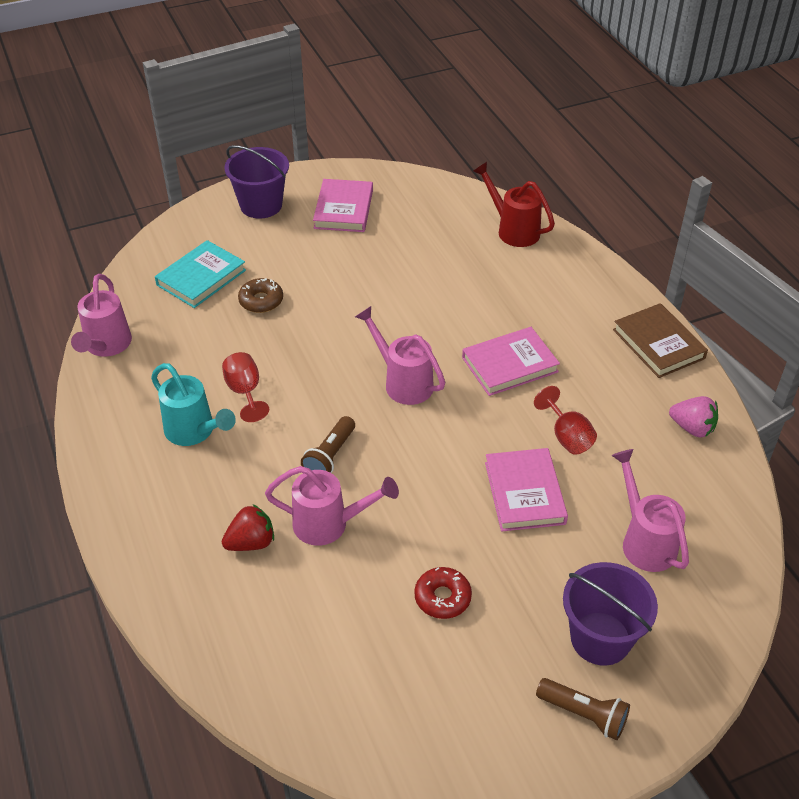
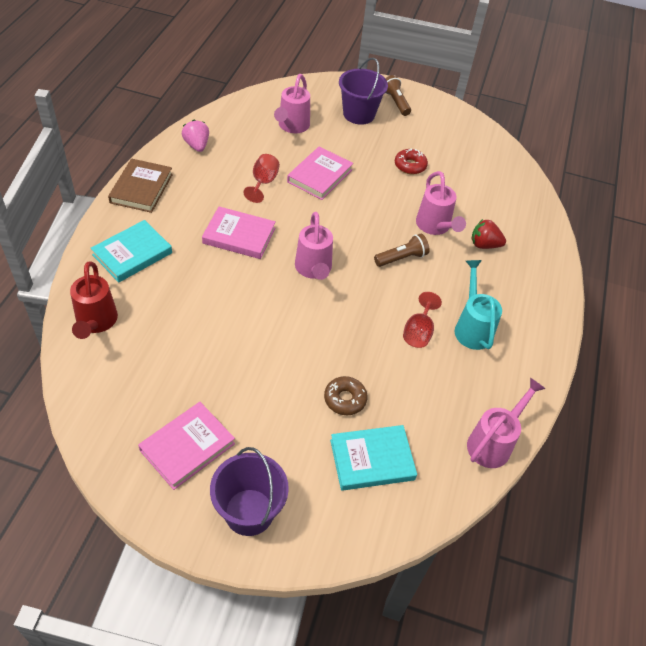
camera: 145 degrees left, 5 degrees up
pink watering can [265,466,399,546] -> pink watering can turned 150 degrees counterclockwise [416,171,466,235]
none -> turquoise book [91,220,172,283]

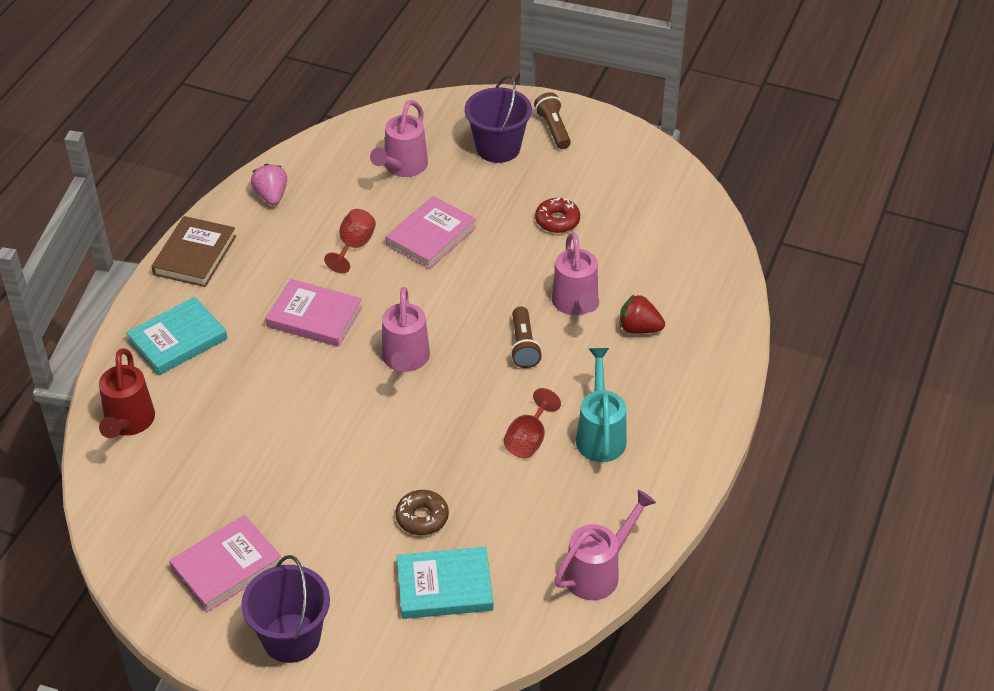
camera: 10 degrees right, 5 degrees down
brown flashlight [374,234,429,267] -> brown flashlight turned 105 degrees clockwise [510,306,542,368]

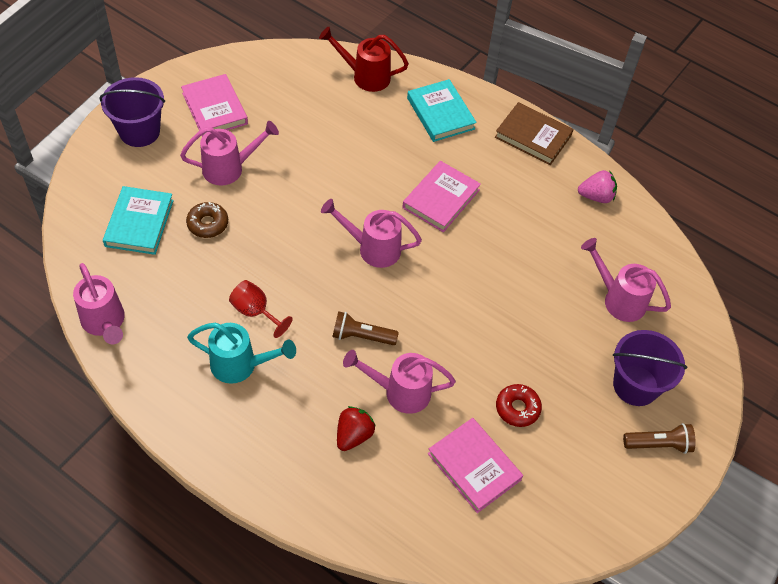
camera: 100 degrees right, 10 degrees up
red goblet [324,209,376,274] -> none
pink book [385,196,477,269] -> pink book moved to [428,418,523,513]
none -> pink watering can [180,121,279,185]

